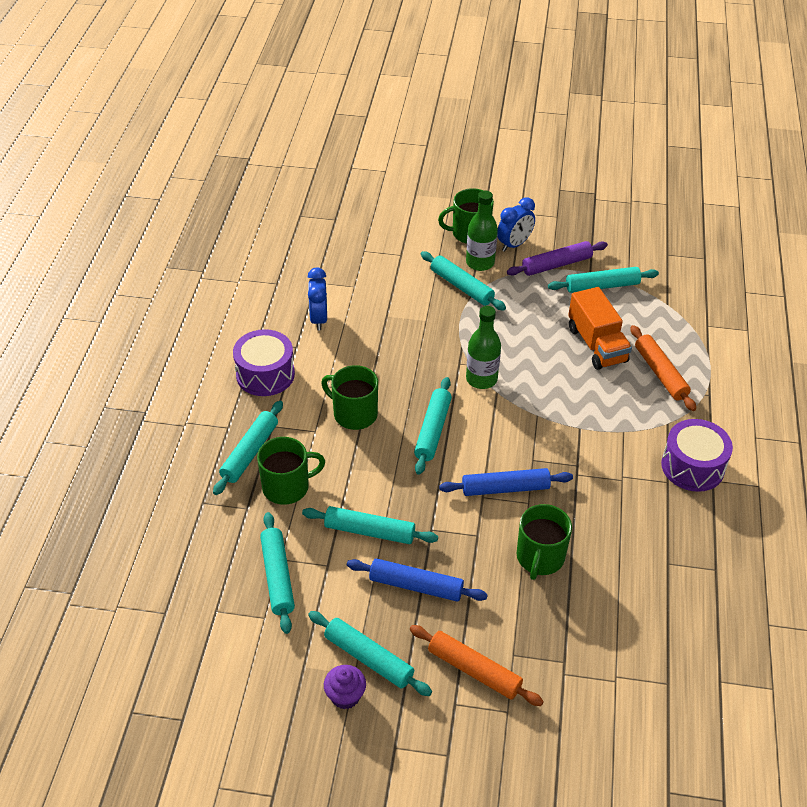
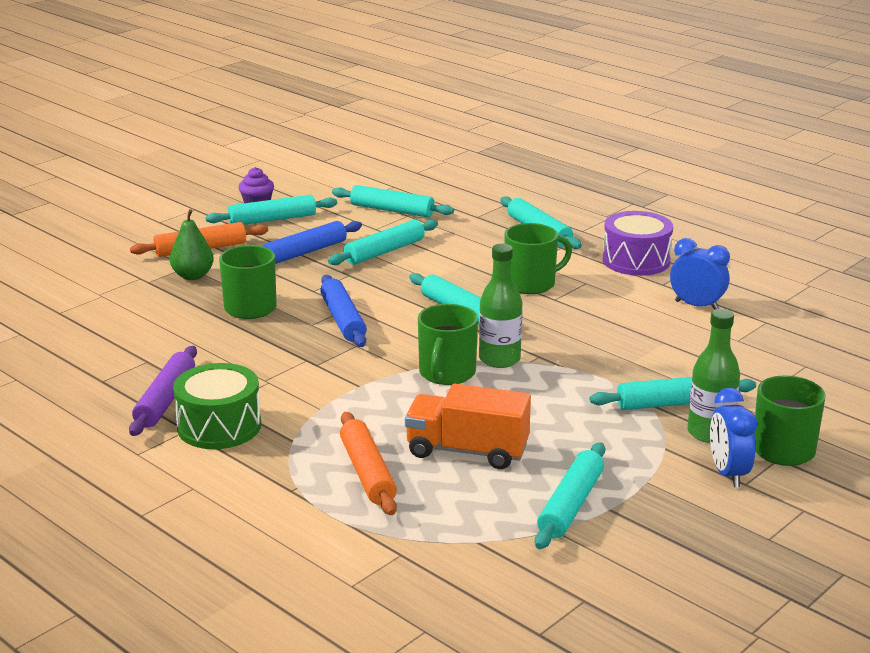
camera: 125 degrees right, 20 degrees down
green mug [257,437,326,505] -> green mug moved to [418,304,478,385]
blue rolling pin [439,468,573,496] -> blue rolling pin turned 45 degrees counterclockwise [320,275,367,347]
purple rolling pin [507,241,608,276] -> purple rolling pin moved to [129,346,197,436]
orange rolling pin [630,325,696,411] -> orange rolling pin turned 60 degrees clockwise [340,412,397,515]
purple drum [661,419,733,492] -> green drum [173,363,261,449]
none -> green pear [170,209,214,280]

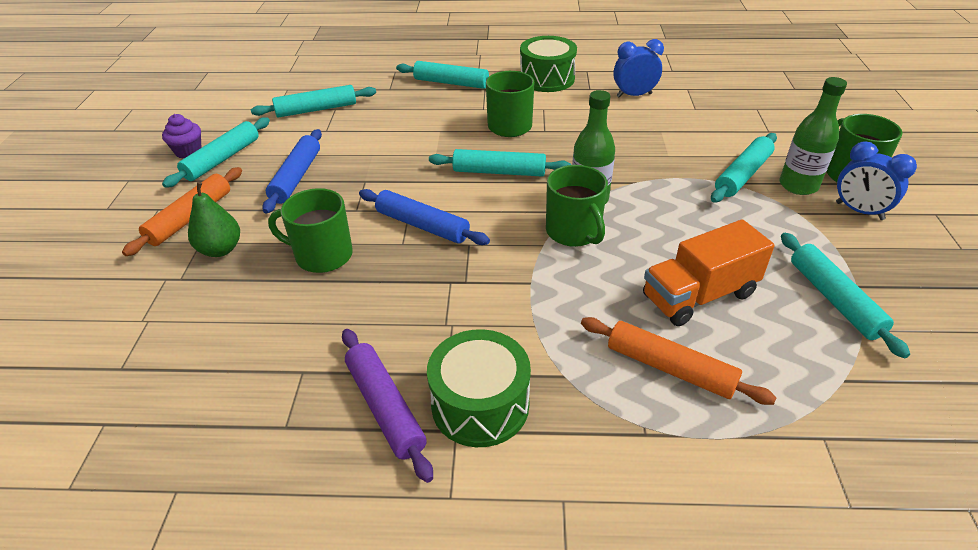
camera: 40 degrees left, 15 degrees up
turquoise rolling pin [328,220,438,265] -> none
purple drum [603,211,673,276] -> green drum [520,36,577,92]

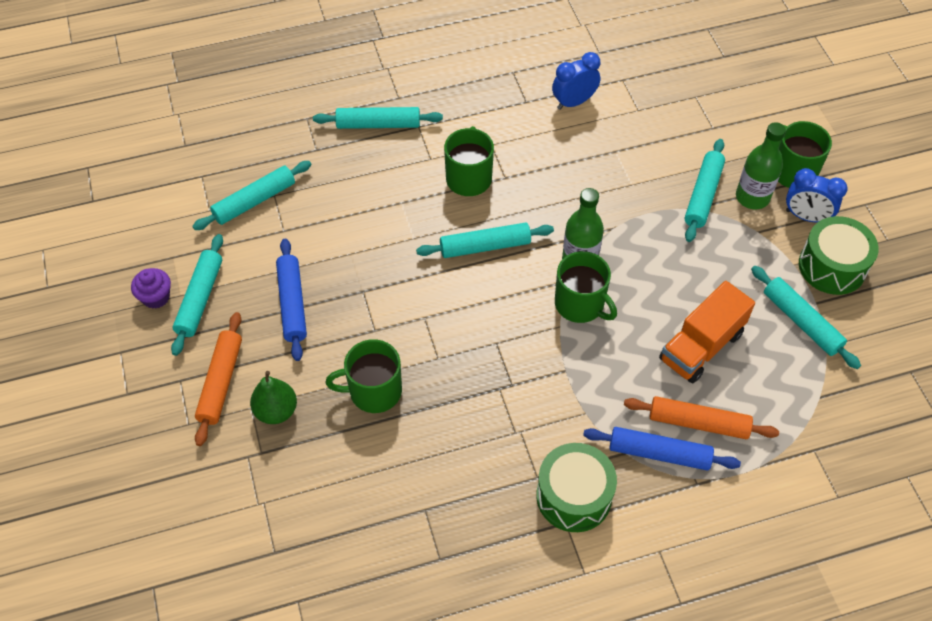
camera: 20 degrees left, 15 degrees up
purple rolling pin [342,329,433,483] -> none
blue rolling pin [359,189,490,245] -> blue rolling pin moved to [583,427,741,470]
green drum [520,36,577,92] -> green drum moved to [799,216,879,295]

